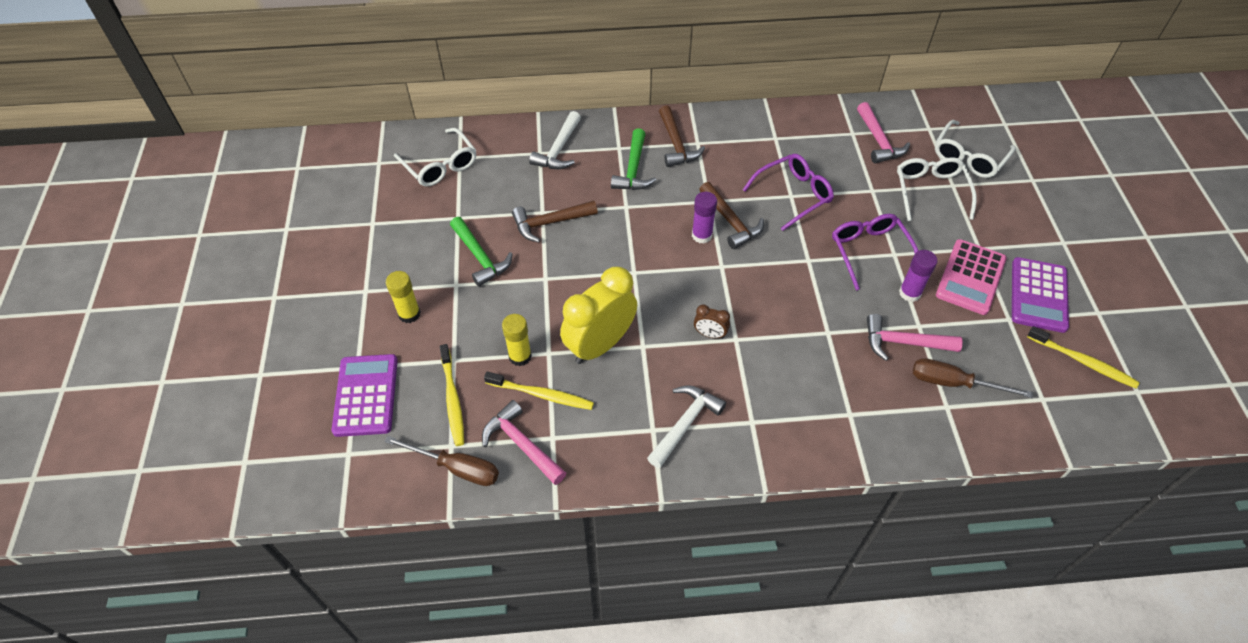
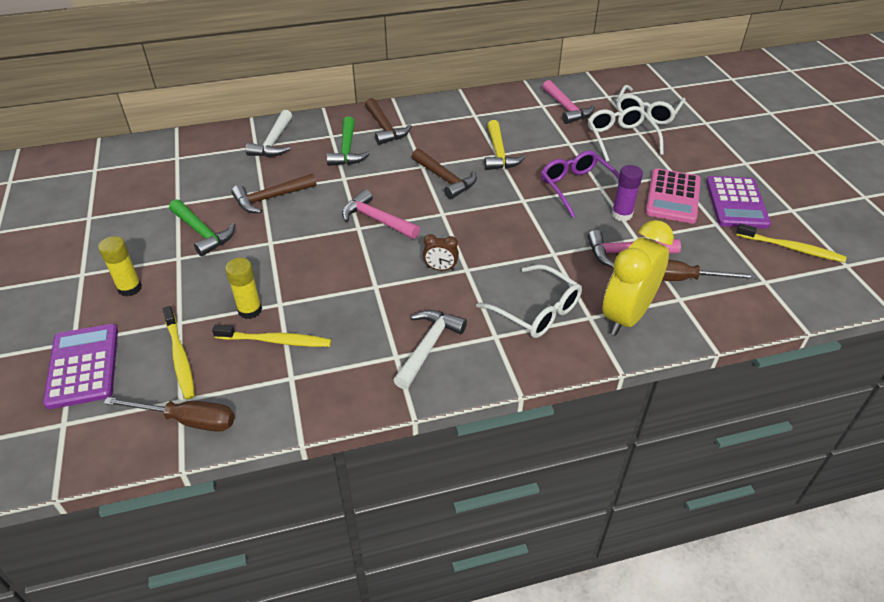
camera: 10 degrees left, 10 degrees down
white glasses [394,128,476,187] -> white glasses moved to [476,264,582,338]
pink hammer [482,400,566,485] -> pink hammer moved to [342,189,420,239]
yellow clock [560,267,637,364] -> yellow clock moved to [602,220,674,336]
purple glue stick [692,192,717,244] -> none
purple glasses [743,154,834,231] -> yellow hammer [484,120,526,170]

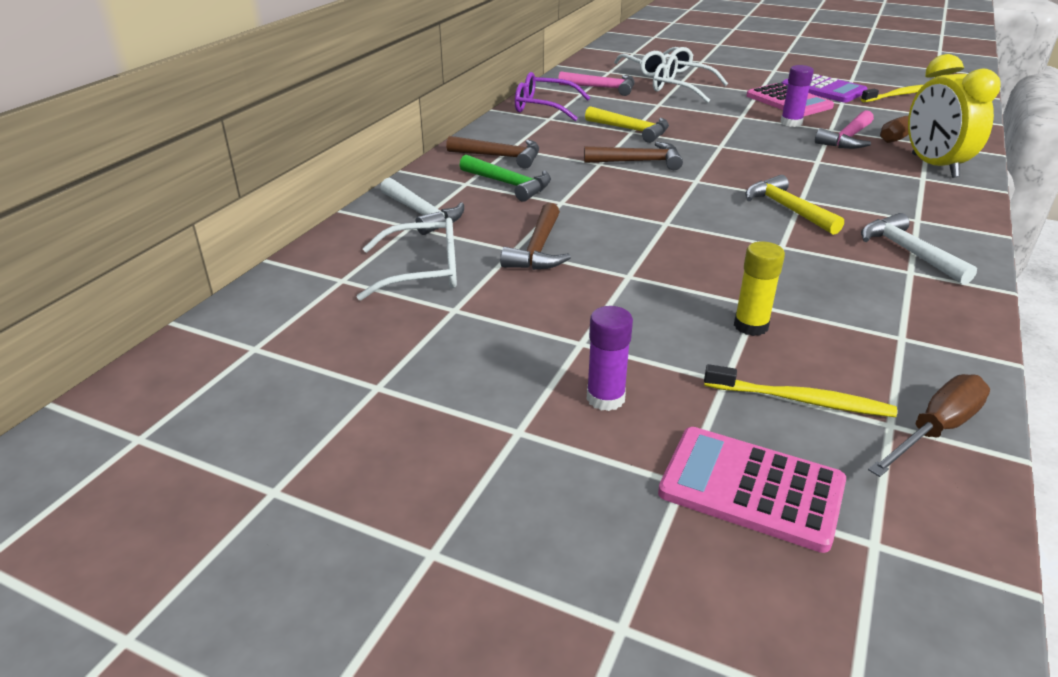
camera: 50 degrees left, 10 degrees down
purple calculator [43,324,118,409] -> pink calculator [658,427,846,553]
yellow glue stick [98,236,142,297] -> purple glue stick [587,306,633,411]
green hammer [169,199,235,257] -> none
yellow toothbrush [212,324,331,347] -> none
pink hammer [342,189,420,239] -> none
brown clock [423,234,459,271] -> yellow hammer [745,175,844,235]
white glasses [476,264,582,338] -> white glasses moved to [357,217,457,301]
purple glasses [541,150,619,218] -> purple glasses moved to [515,72,590,121]

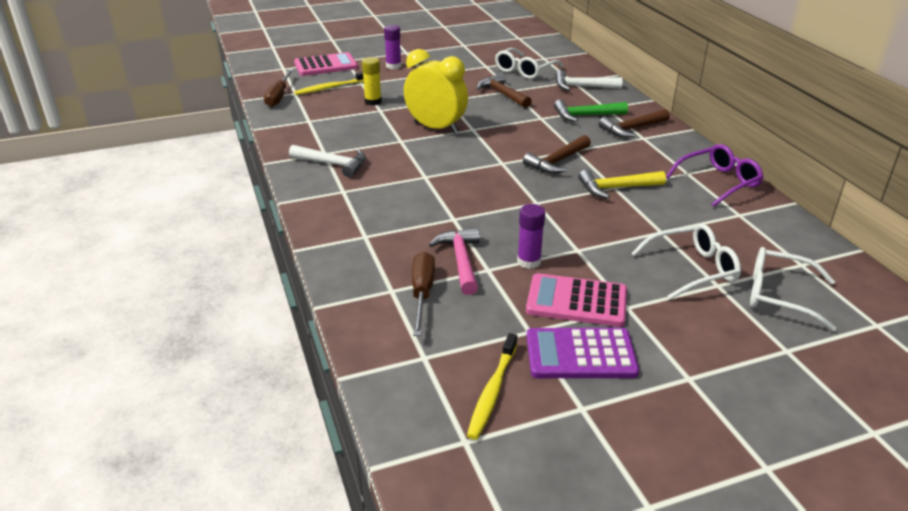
camera: 135 degrees right, 0 degrees up
pink hammer [558,71,634,96] -> none
yellow hammer [745,175,844,235] -> none
yellow clock [908,54,1001,178] -> yellow clock moved to [404,49,468,134]

